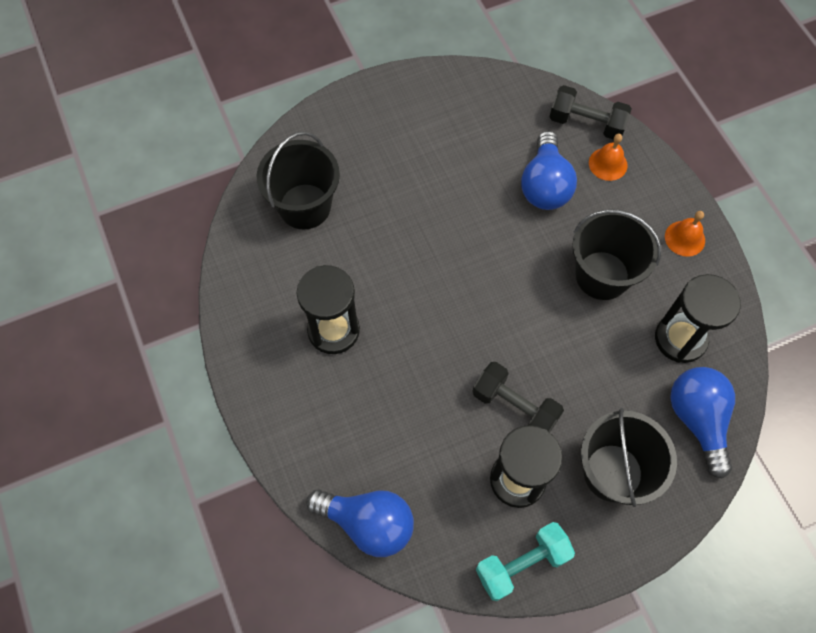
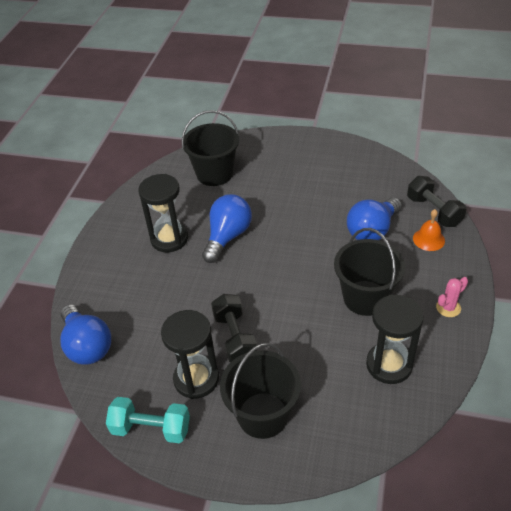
camera: 40 degrees right, 20 degrees down
orange bell [665,211,705,257] -> pink cactus [436,277,468,317]
blue light bulb [670,367,735,479] -> blue light bulb moved to [202,194,252,263]

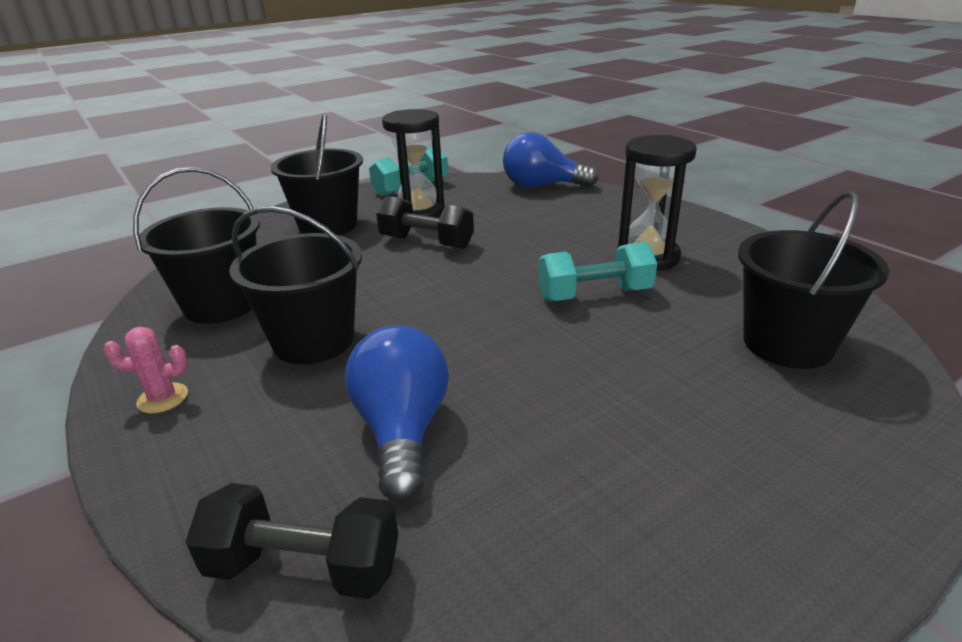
camera: 130 degrees right, 15 degrees down
blue light bulb [202,194,252,263] -> turquoise dumbbell [538,242,657,301]
black hourglass [366,294,424,384] -> black bucket [133,167,260,324]
orange bell [413,209,445,251] -> none
pink cactus [436,277,468,317] -> pink cactus turned 75 degrees clockwise [103,327,188,413]

